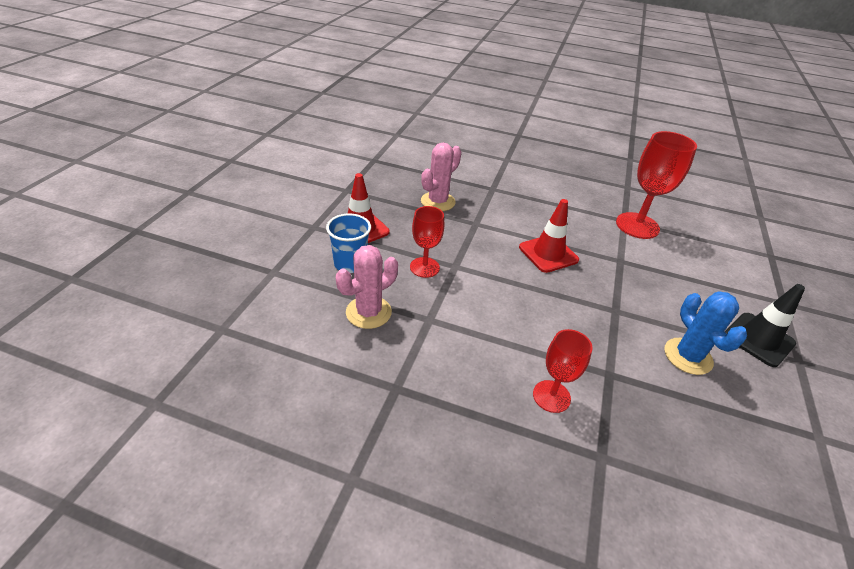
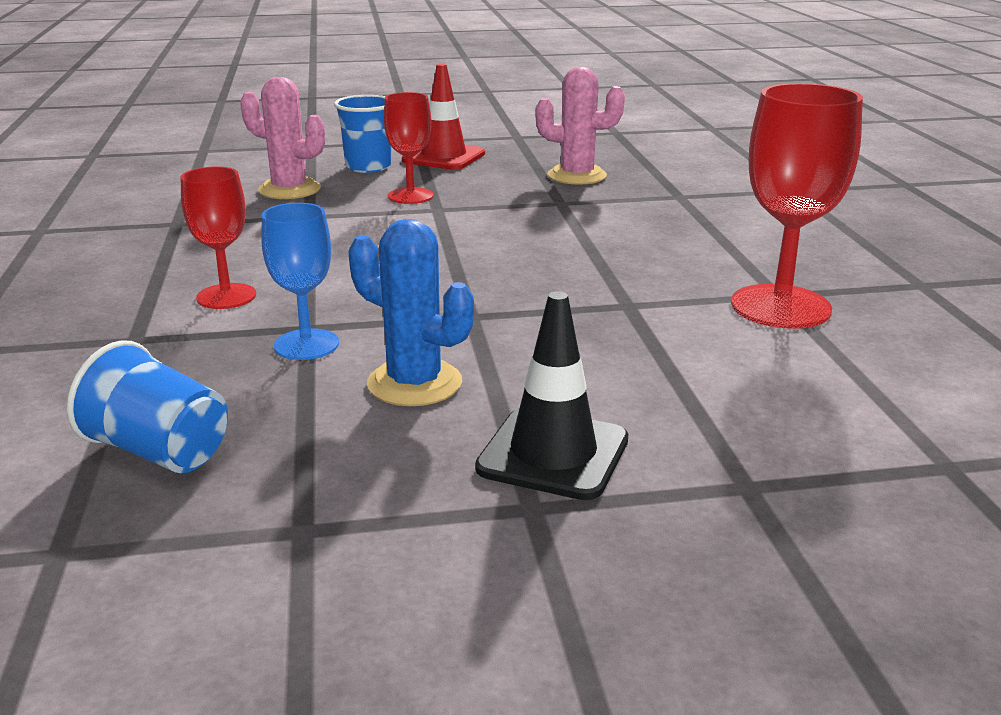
camera: 65 degrees right, 15 degrees down
red traffic cone [519,199,579,273] -> none
blue cactus [664,291,747,375] -> blue cactus turned 75 degrees clockwise [349,219,474,406]
none -> blue cup [67,340,228,473]
none -> blue goblet [261,203,339,360]

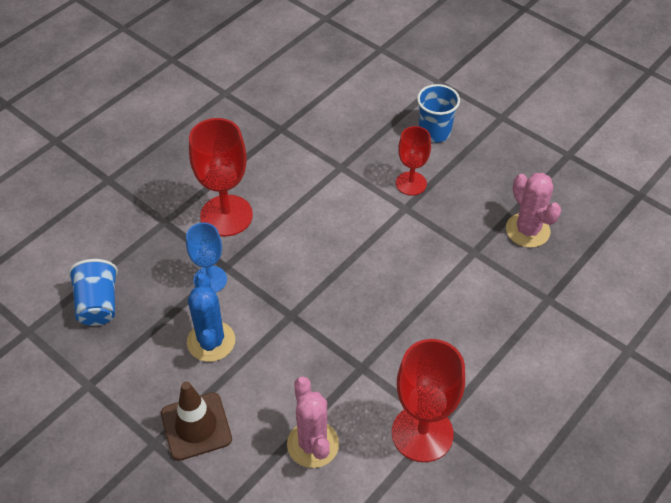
camera: 50 degrees right, 25 degrees up
red goblet [181,166,256,309] -> red goblet [189,118,253,236], size x1.64
pink cactus [240,77,325,199] -> pink cactus moved to [287,376,339,468]
red traffic cone [402,64,485,170] -> none
black traffic cone [475,291,628,500] -> brown traffic cone [161,381,232,461]

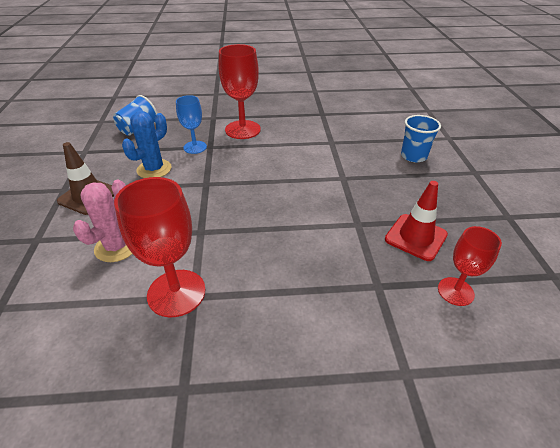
camera: 45 degrees right, 10 degrees down
red goblet [396,126,431,195] -> red goblet moved to [438,226,502,306]
pink cactus [506,173,561,248] -> red traffic cone [385,181,448,261]

